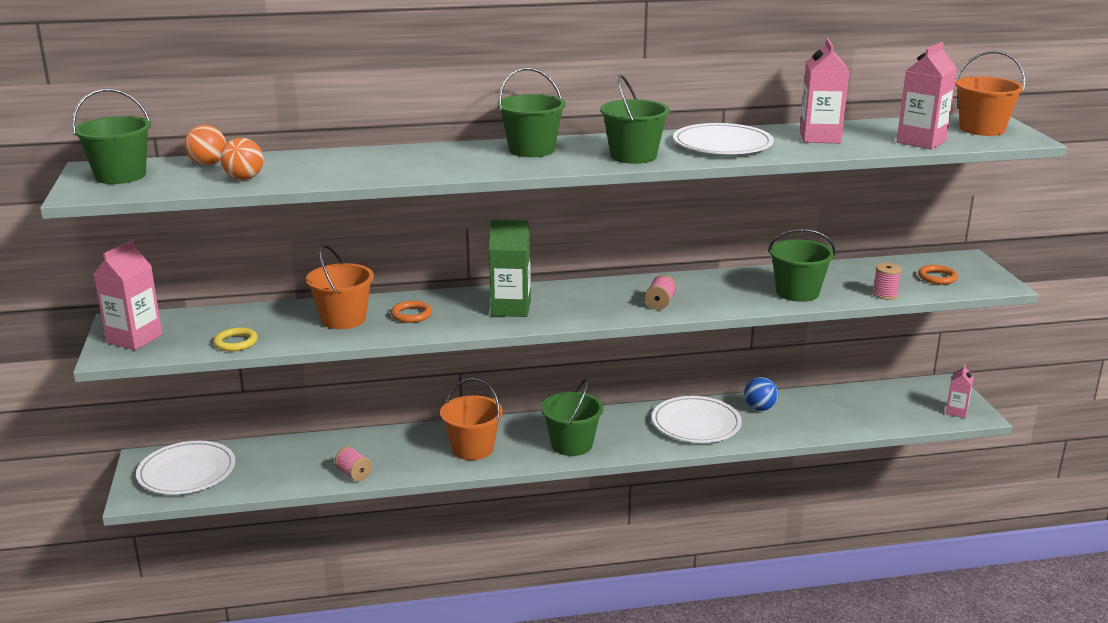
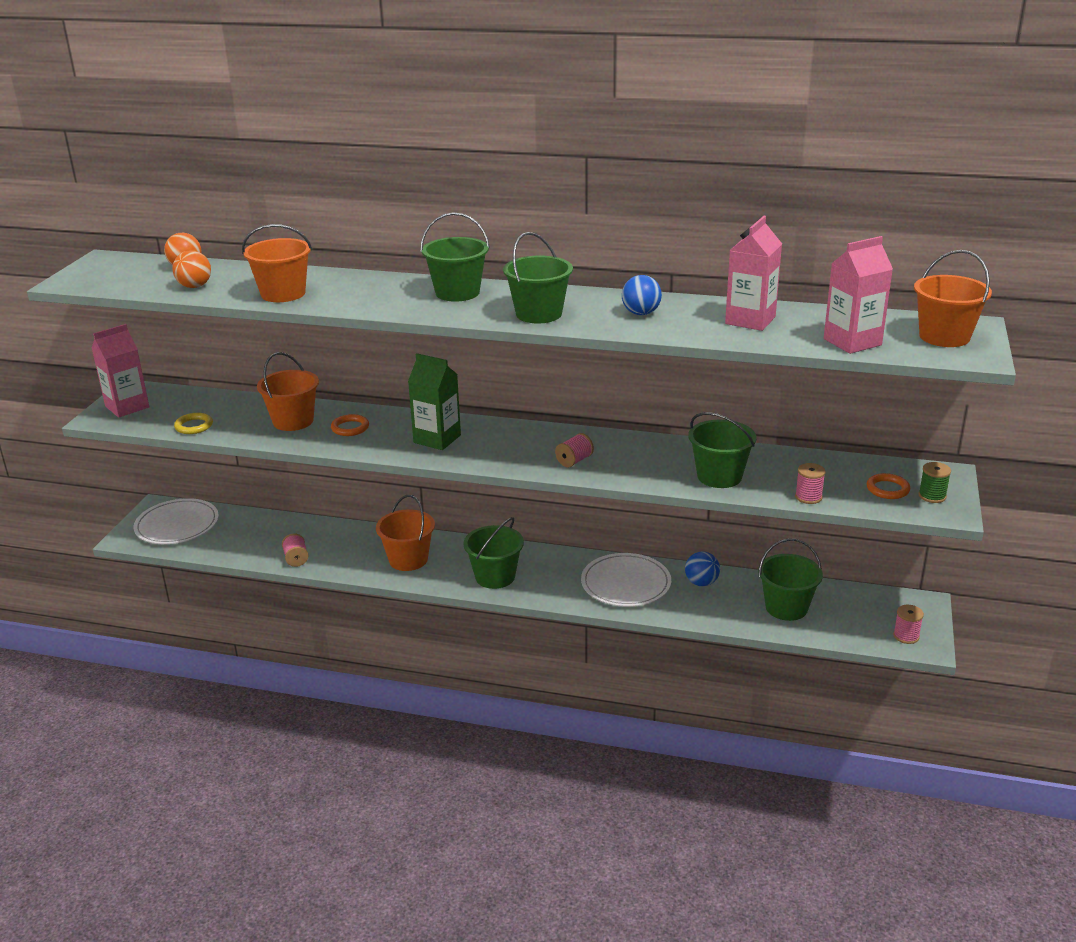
camera: 25 degrees right, 5 degrees up
green bucket [72,89,151,184] -> green bucket moved to [758,539,823,621]
white plate [673,123,774,154] -> blue ball [622,275,662,315]
pink carton [946,364,974,418] -> pink spool [893,605,924,644]
none -> orange bucket [242,224,312,302]
none -> green spool [919,462,951,503]

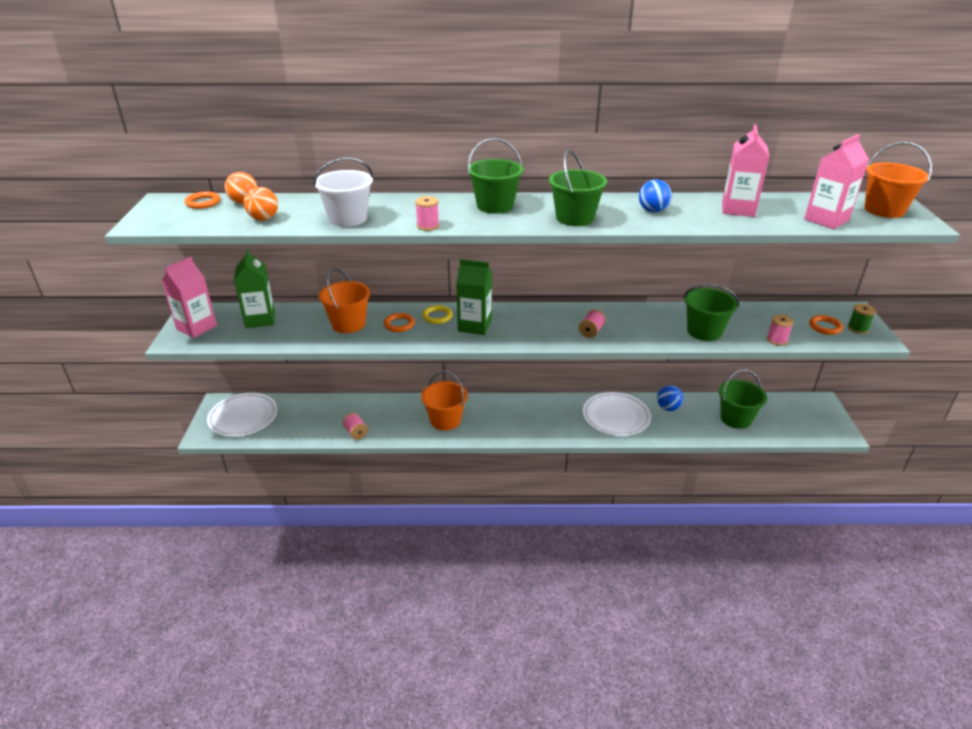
camera: 15 degrees left, 5 degrees up
yellow ring [174,413,213,434] -> yellow ring moved to [422,305,453,324]
orange bucket [242,224,312,302] -> white bucket [313,158,373,227]
green bucket [463,517,524,589] -> none
pink spool [893,605,924,644] -> pink spool moved to [415,196,439,231]
none -> orange ring [185,191,220,209]
none -> green carton [234,249,275,328]

